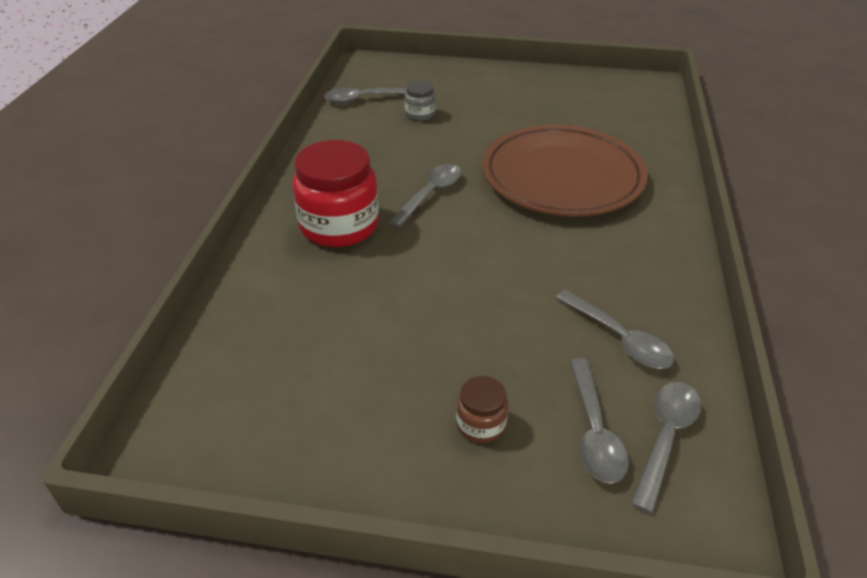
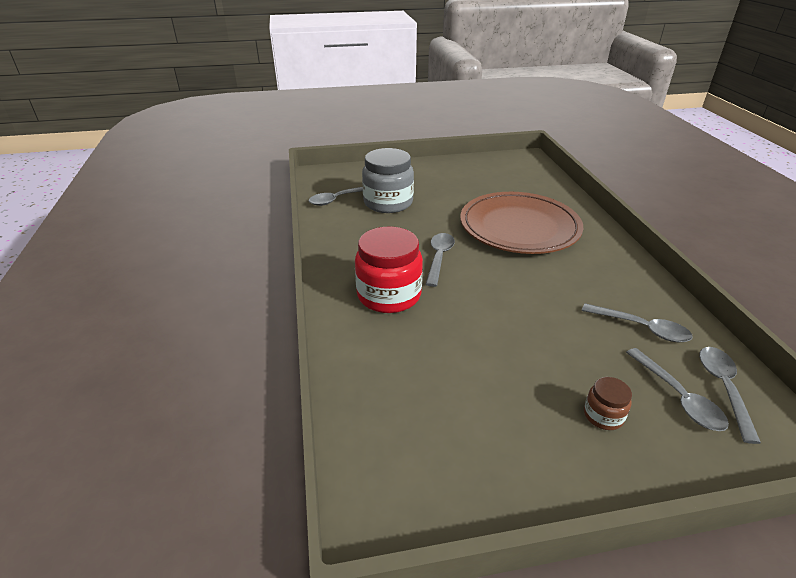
camera: 20 degrees left, 5 degrees down
grey jar [405,81,436,121] -> grey jar [362,148,414,213], size x2.13

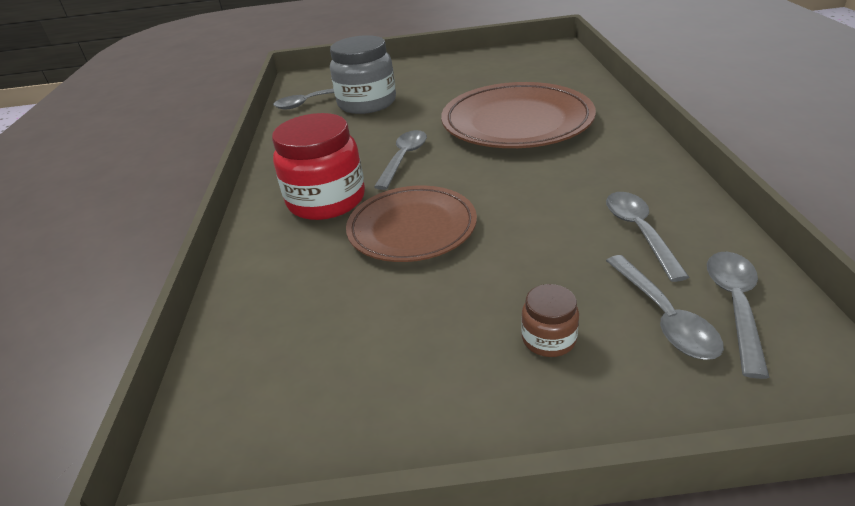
camera: 10 degrees right, 0 degrees up
grey spoon [582,303,693,343] -> grey spoon turned 135 degrees counterclockwise [606,192,689,282]
none -> brown plate [346,185,477,262]

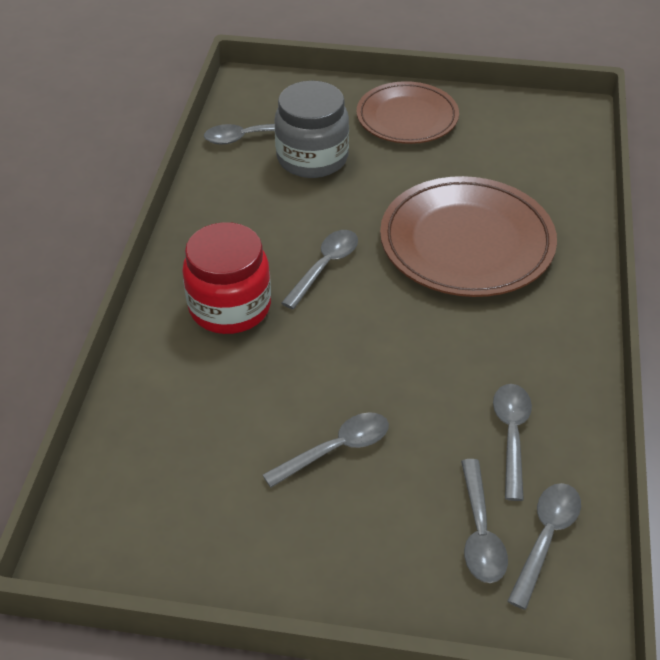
camera: 10 degrees right, 10 degrees up
brown plate [346,185,477,262] -> brown plate moved to [357,81,459,144]
brown jar [521,284,579,357] -> none
none -> grey spoon [263,412,389,488]

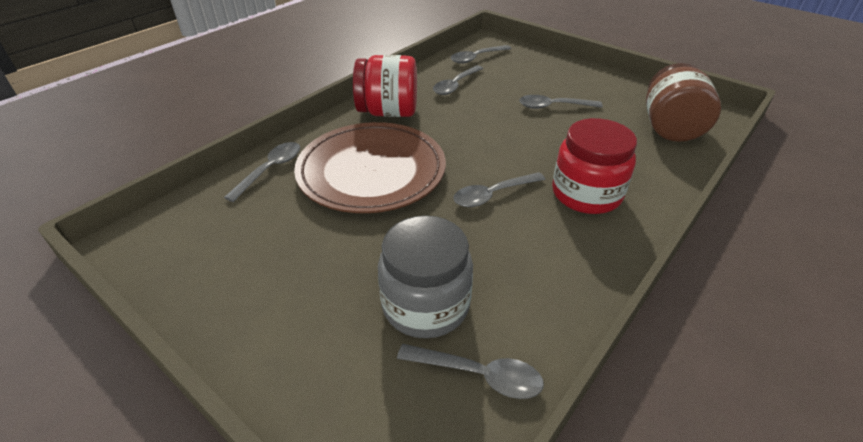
camera: 150 degrees left, 5 degrees down
brown plate [357,81,459,144] -> none
grey spoon [461,459,508,583] -> grey spoon moved to [224,142,300,202]
none -> red jar [353,55,417,117]
none -> brown jar [646,63,721,142]

